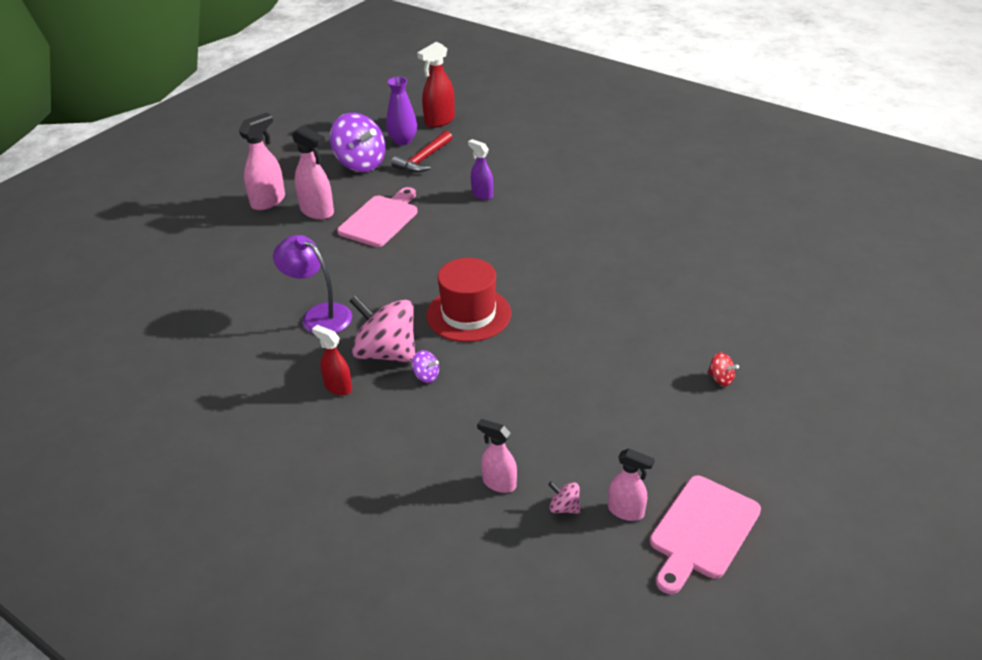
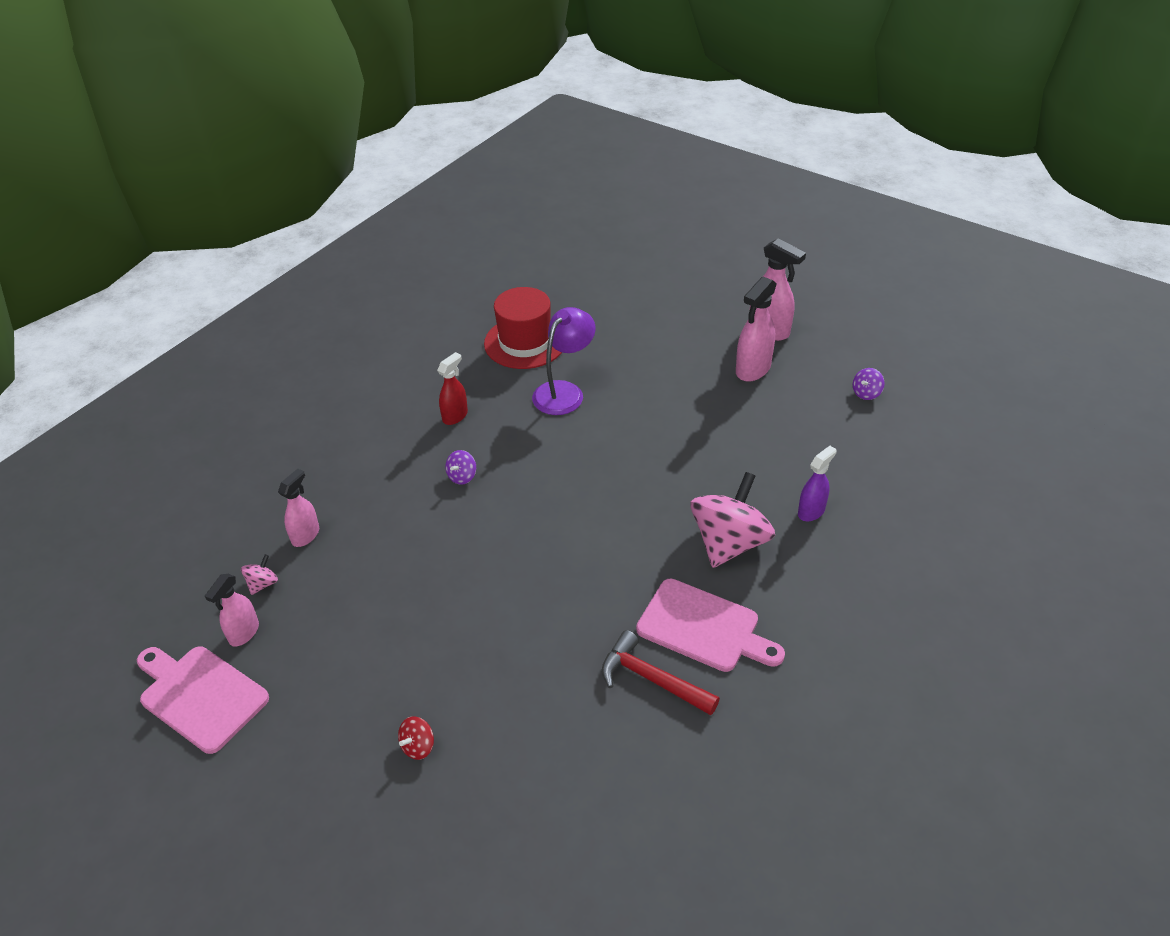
camera: 90 degrees right, 5 degrees up
purple spinning top [330,113,385,172] -> purple spinning top [853,368,885,400], size x0.42
pink cutting board [337,187,418,247] -> pink cutting board moved to [636,579,785,672]
pink spinning top [349,295,415,363] -> pink spinning top moved to [690,472,775,568]
purple vase [386,77,417,145] -> none
red hammer [391,131,452,173] -> red hammer moved to [602,630,720,715]
red spray bottle [417,42,455,128] -> none
red hat [426,258,511,342] -> red hat moved to [484,287,562,369]

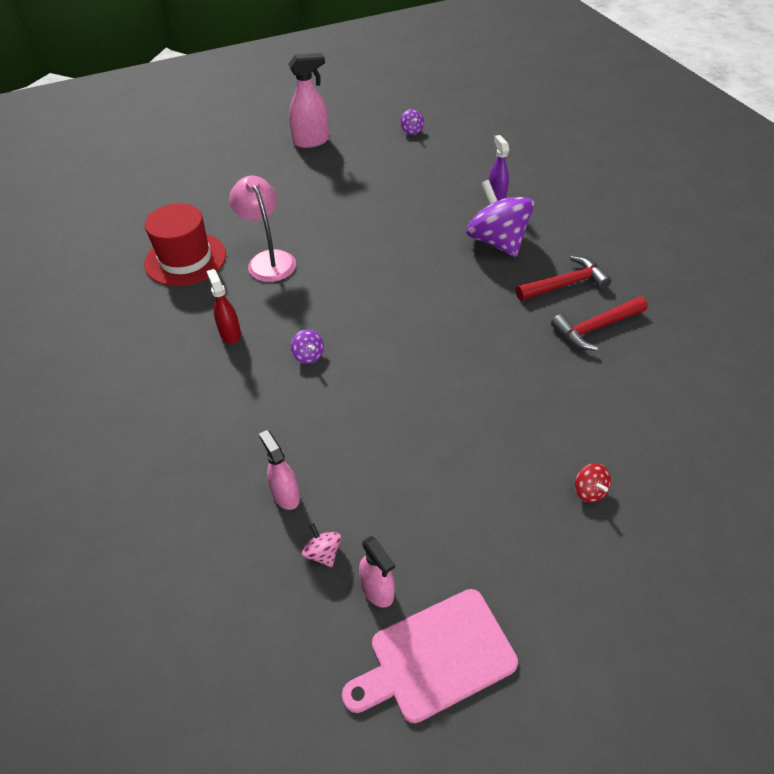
camera: 60 degrees left, 5 degrees up
purple lamp [532,307,595,415] -> pink lamp [229,176,296,282]
pink cutting board [636,579,785,672] -> red hammer [516,256,611,301]
pink spinning top [690,472,775,568] -> purple spinning top [466,180,534,257]
pink spray bottle [736,277,777,382] -> none

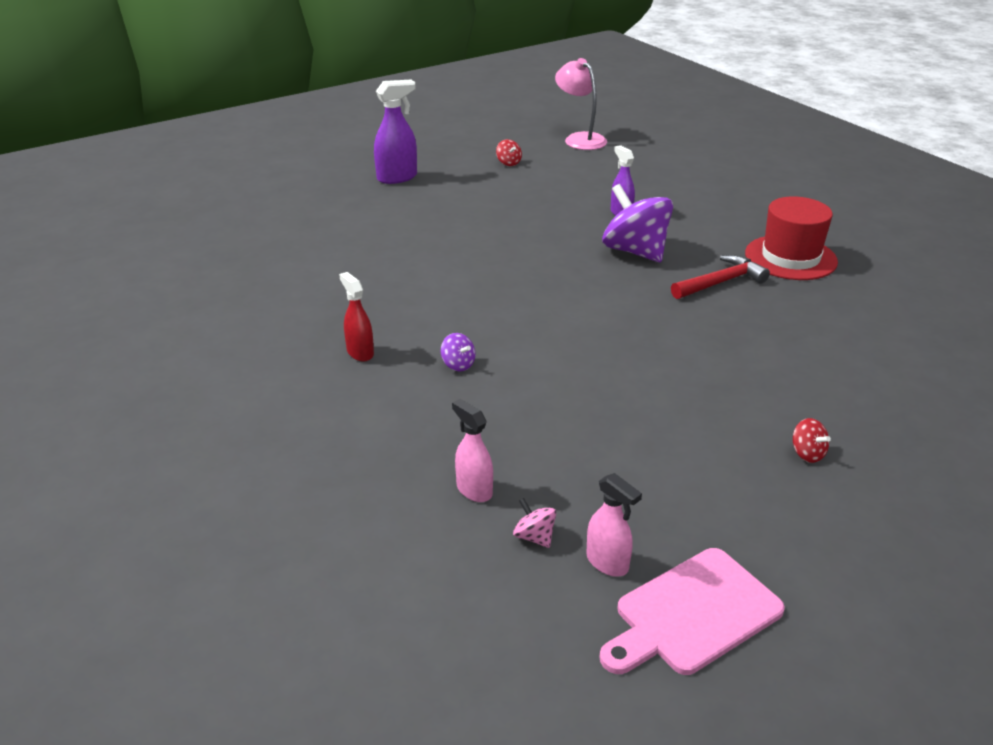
camera: 10 degrees left, 15 degrees down
red hat [144,203,226,286] -> red hat moved to [745,197,838,280]
pink lamp [229,176,296,282] -> pink lamp moved to [555,58,607,150]
pink spray bottle [289,53,329,148] -> purple spray bottle [374,80,417,184]
purple spinning top [400,109,424,135] -> red spinning top [496,139,522,166]
red hammer [551,297,648,351] -> none

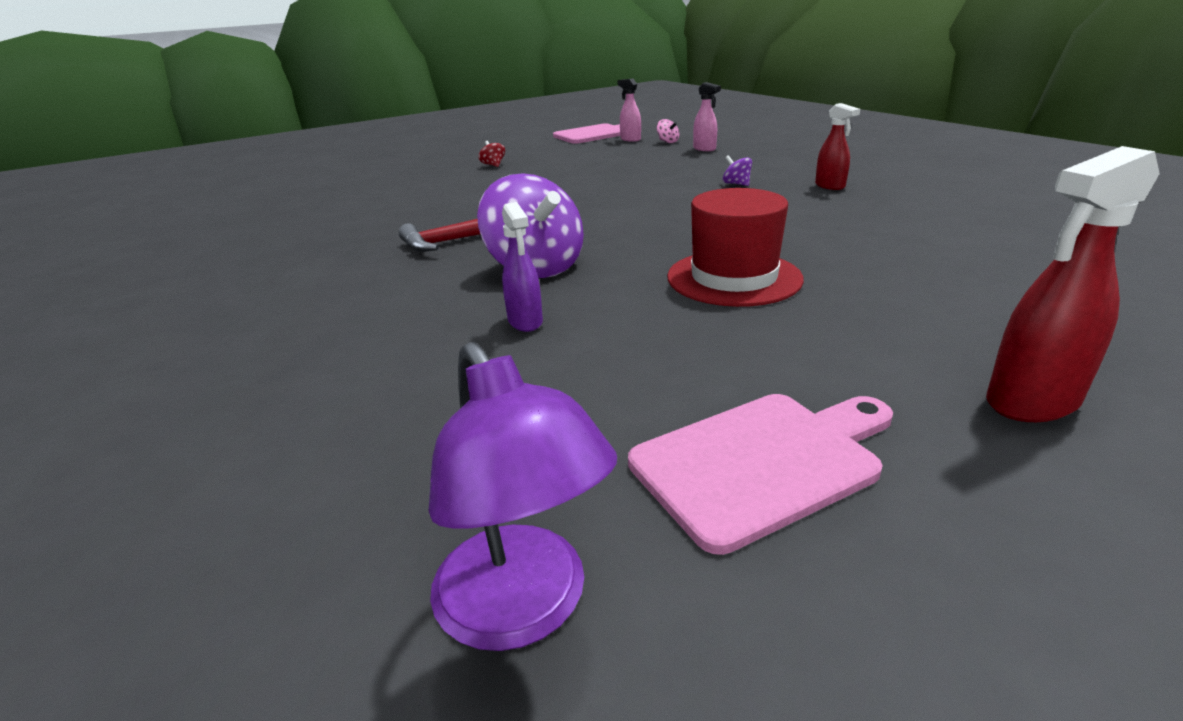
camera: 175 degrees left, 5 degrees down
purple spray bottle [374,80,417,184] -> red spray bottle [986,146,1160,422]
red spinning top [496,139,522,166] -> pink cutting board [628,394,893,555]
pink lamp [555,58,607,150] -> purple lamp [428,342,617,651]
red hat [745,197,838,280] -> red hat moved to [667,188,804,307]

